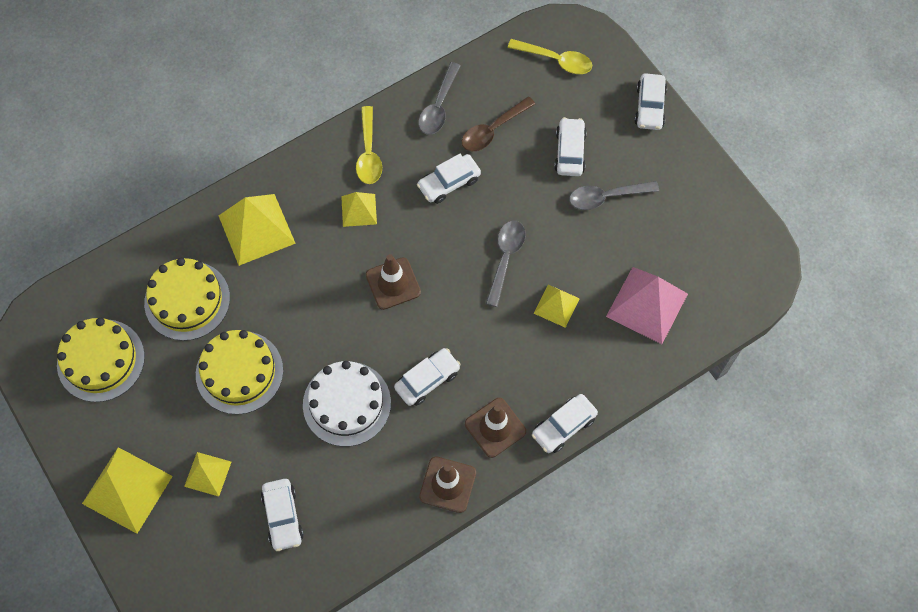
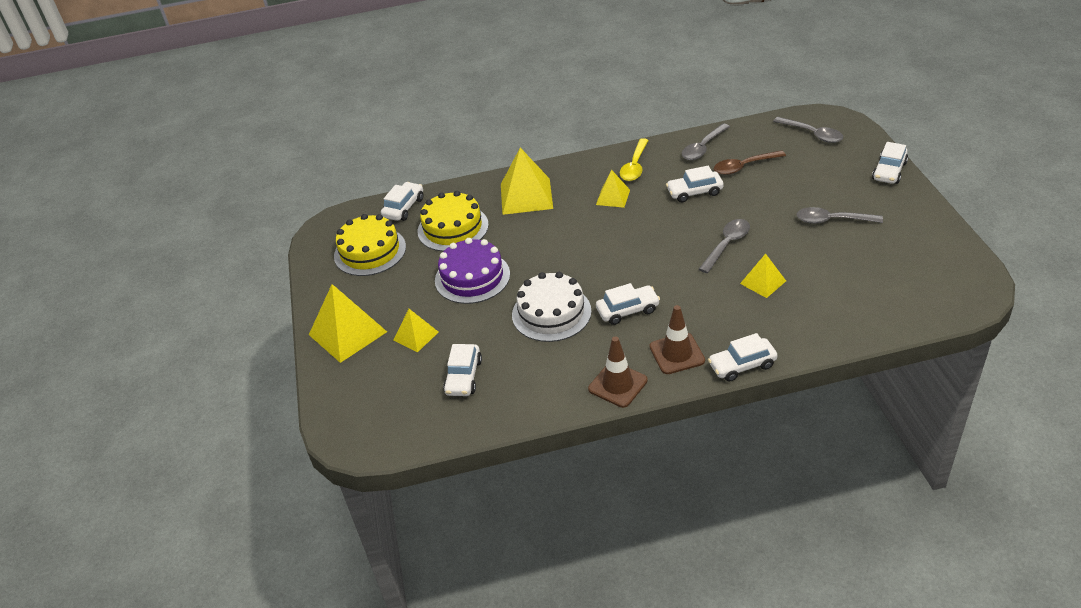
camera: 25 degrees right, 25 degrees down
yellow cake [196,330,283,415] -> purple cake [435,238,510,304]
brown traffic cone [366,254,421,310] -> none
yellow spoon [508,39,592,74] -> grey spoon [773,117,844,143]
white car [554,117,587,176] -> white car moved to [381,182,423,221]
pink pyramid [606,267,688,344] -> none

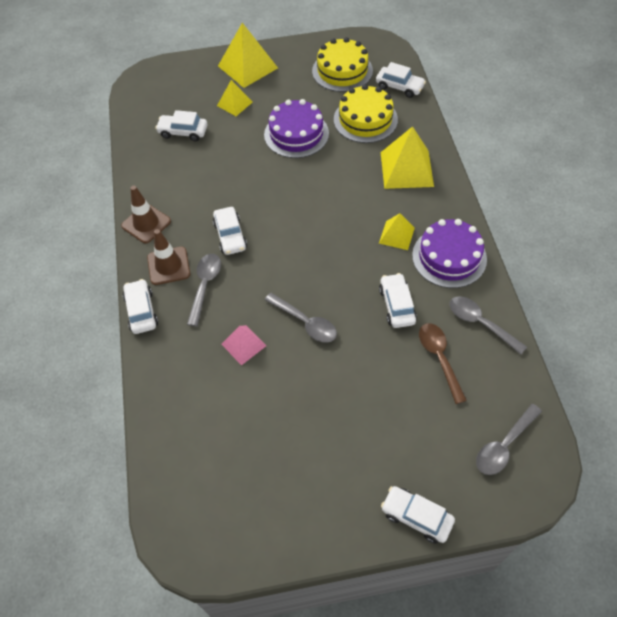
camera: 90 degrees right, 15 degrees up
white cake [512,272,591,342] -> none
yellow spoon [620,138,649,181] -> purple cake [412,219,487,288]
yellow pyramid [740,253,786,298] -> pink pyramid [221,325,266,365]
grey spoon [796,207,883,224] -> grey spoon moved to [187,254,221,326]

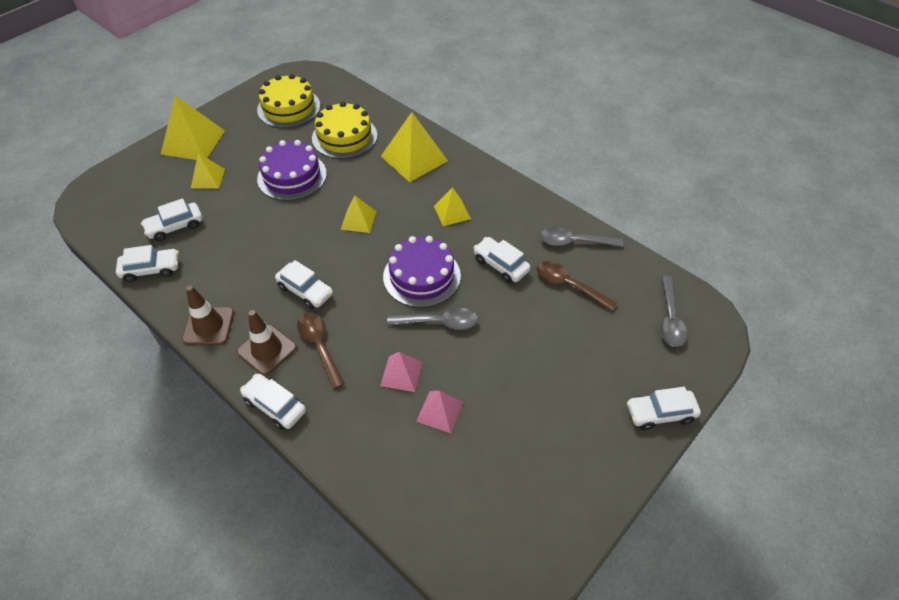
camera: 40 degrees left, 5 degrees down
grey spoon [187,254,221,326] -> brown spoon [297,312,345,389]
white car [376,62,426,98] -> white car moved to [116,245,179,282]
purple cake [412,219,487,288] -> purple cake moved to [383,236,461,308]
none -> yellow pyramid [341,196,376,233]
none -> pink pyramid [416,391,463,433]

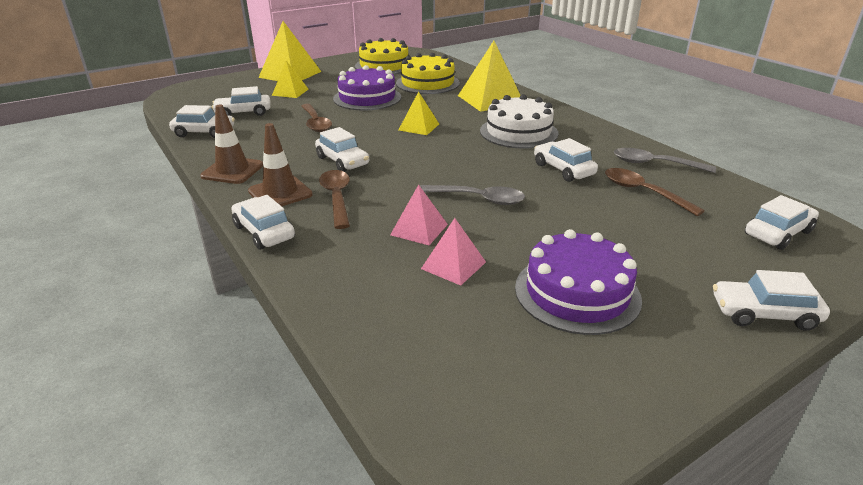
camera: 15 degrees right, 20 degrees down
purple cake [383,236,461,308] -> purple cake moved to [515,229,642,335]
yellow pyramid [434,187,471,226] -> white cake [480,94,558,148]
grey spoon [660,276,688,347] -> white car [745,195,819,250]
none -> brown spoon [301,104,332,132]

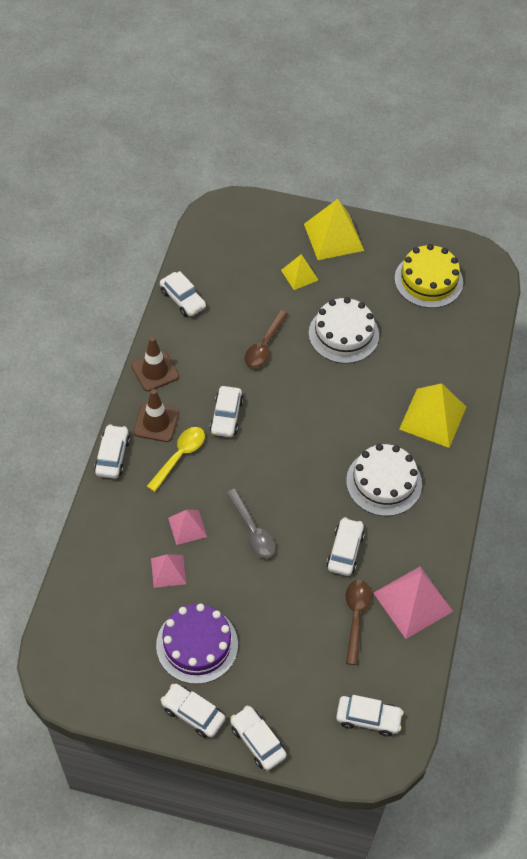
camera: 45 degrees right, 25 degrees up
white car [212,86,271,116] -> white car moved to [161,684,225,738]
brown spoon [319,170,350,229] -> yellow spoon [146,427,205,492]
purple cake [333,65,401,111] -> white cake [309,297,379,364]
yellow cake [396,53,460,94] -> none
yellow pyramid [399,91,439,135] -> none
grey spoon [614,148,716,173] -> pink pyramid [374,566,453,639]

